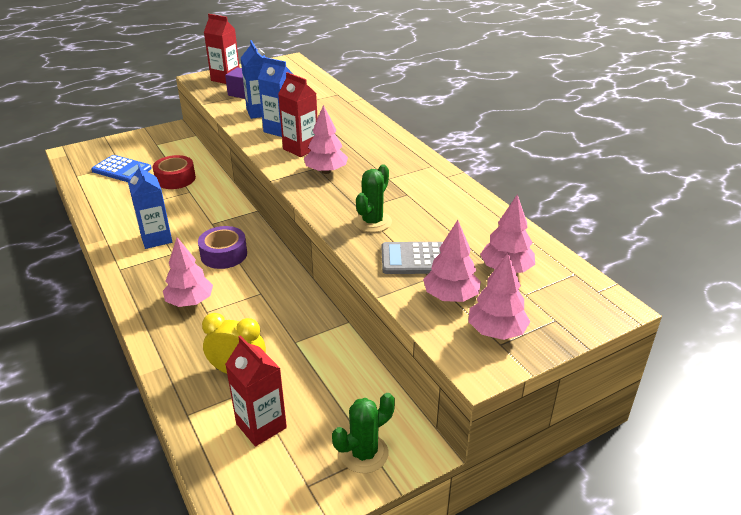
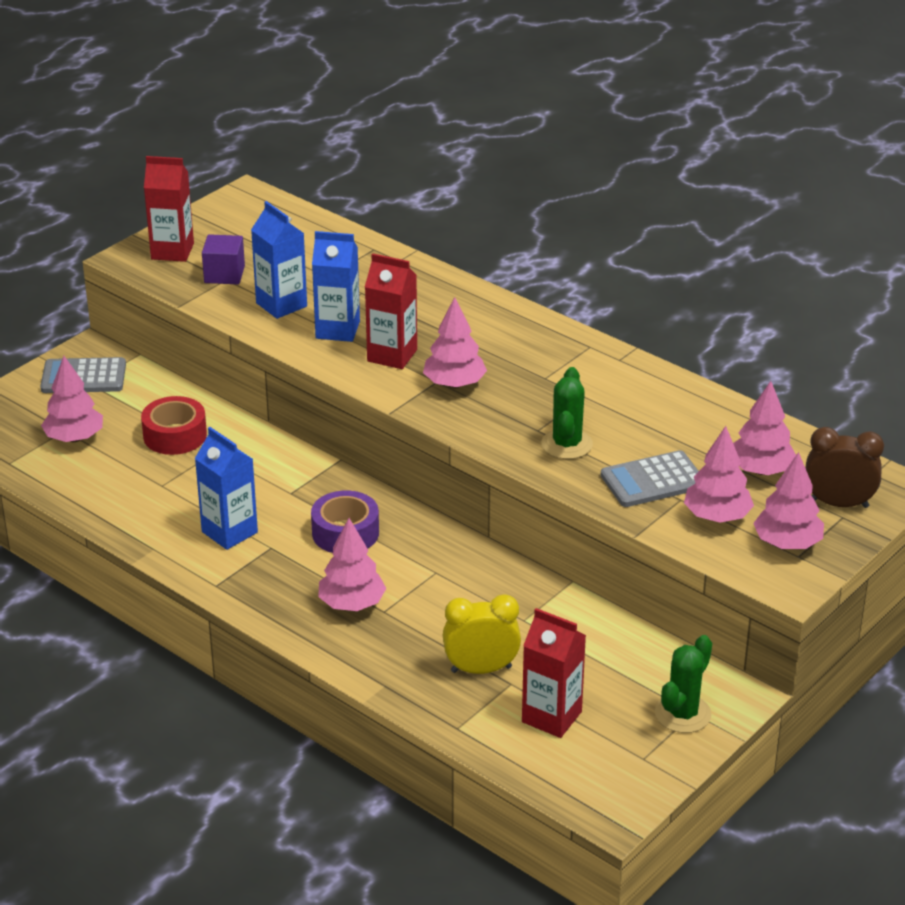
camera: 20 degrees left, 0 degrees up
blue calculator [91,155,152,182] -> pink tree [41,356,103,442]
none -> grey calculator [40,357,126,393]
none -> brown clock [806,427,884,508]

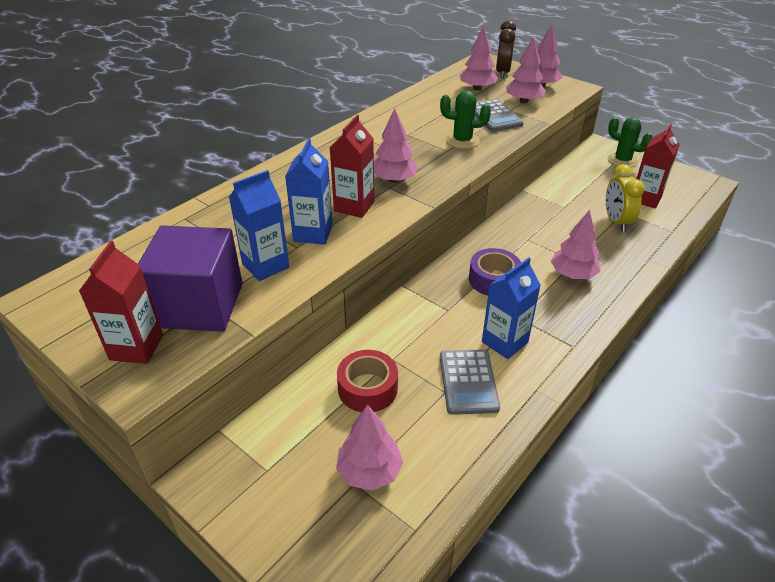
camera: 90 degrees left, 5 degrees up
grey calculator [40,357,126,393] -> grey calculator moved to [440,349,500,415]
purple cube [202,234,245,284] -> purple cube [138,225,243,332], size x1.96

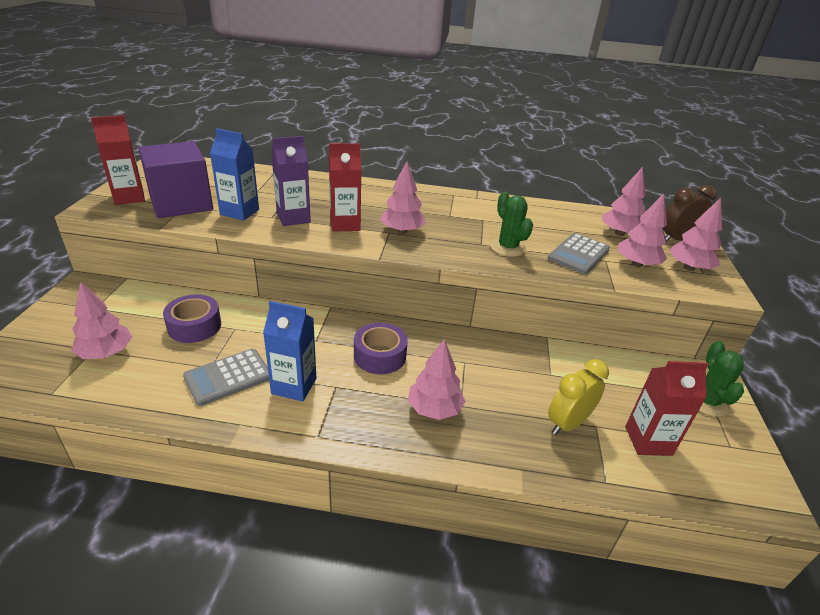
camera: 55 degrees right, 5 degrees down
blue carton [285,138,333,245] -> purple carton [271,136,311,226]
red tape [337,350,398,412] -> purple tape [163,294,221,343]

